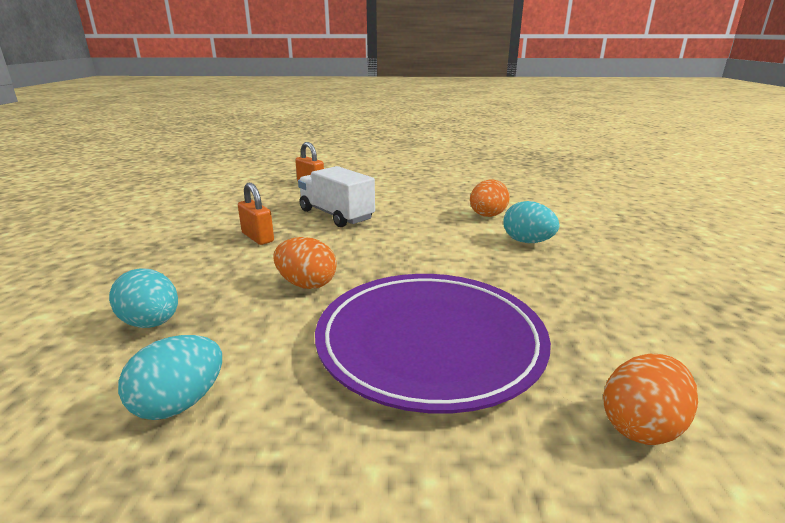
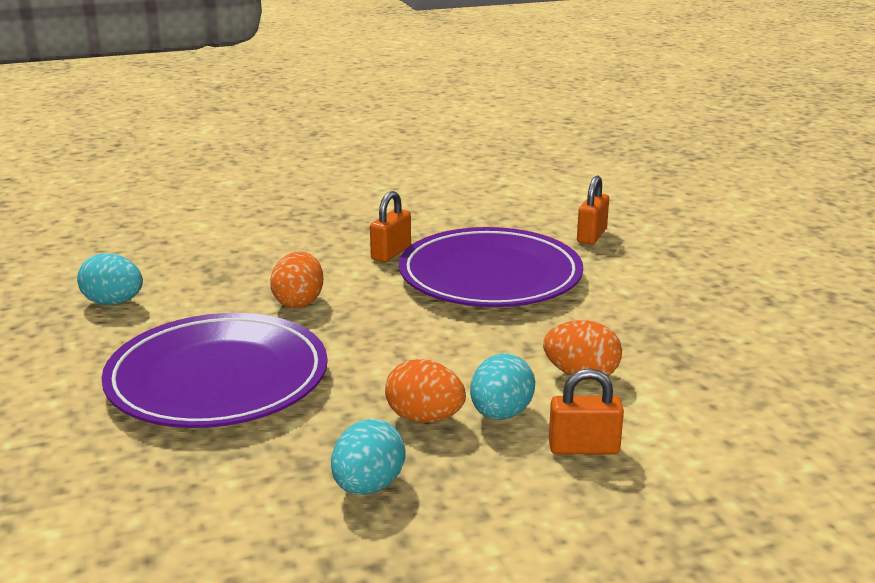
camera: 70 degrees right, 0 degrees up
turquoise egg [109,268,178,328] -> turquoise egg moved to [331,419,406,495]
white truck [298,166,375,227] -> purple plate [399,227,583,307]
orange egg [603,354,698,445] -> orange egg moved to [385,359,466,423]
none -> orange padlock [549,369,624,454]

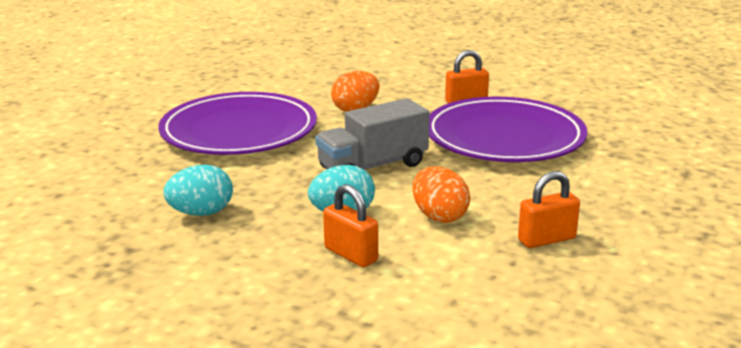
camera: 45 degrees right, 0 degrees up
turquoise egg [77,253,143,305] -> none
orange egg [385,359,466,423] -> none
orange padlock [577,176,609,244] -> orange padlock moved to [518,171,580,248]
none -> grey truck [315,98,429,170]

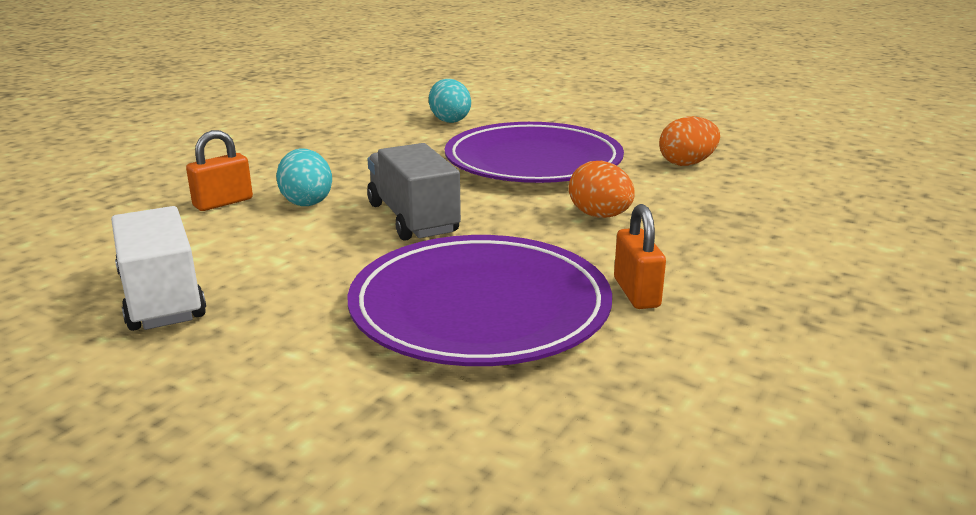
camera: 95 degrees right, 0 degrees up
turquoise egg [163,165,233,216] -> turquoise egg moved to [429,79,471,123]
orange egg [413,166,470,223] -> orange egg moved to [659,116,720,166]
orange padlock [518,171,580,248] -> white truck [111,206,206,331]

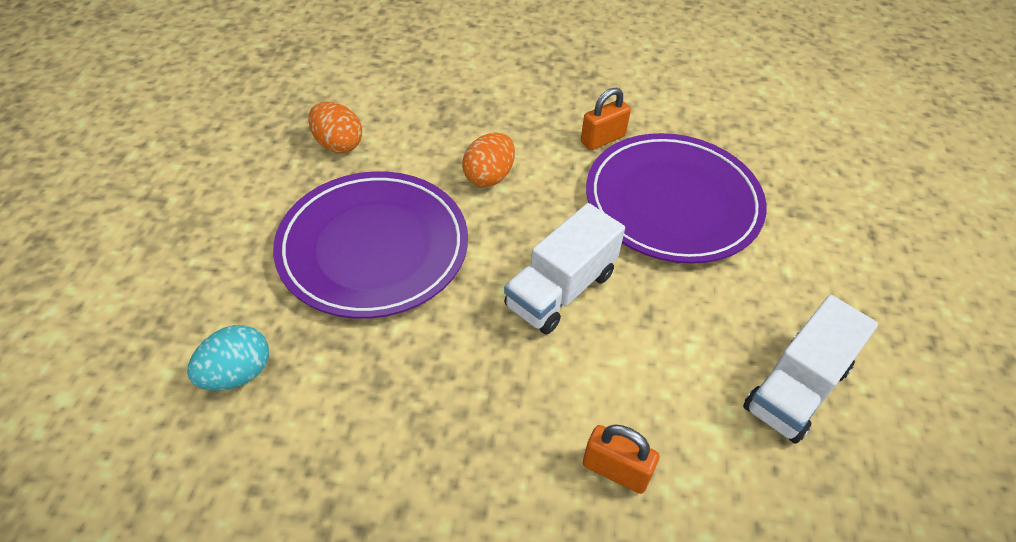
camera: 115 degrees left, 25 degrees up
turquoise egg [276,148,332,206] -> none
grey truck [367,143,461,241] -> white truck [504,203,625,334]

